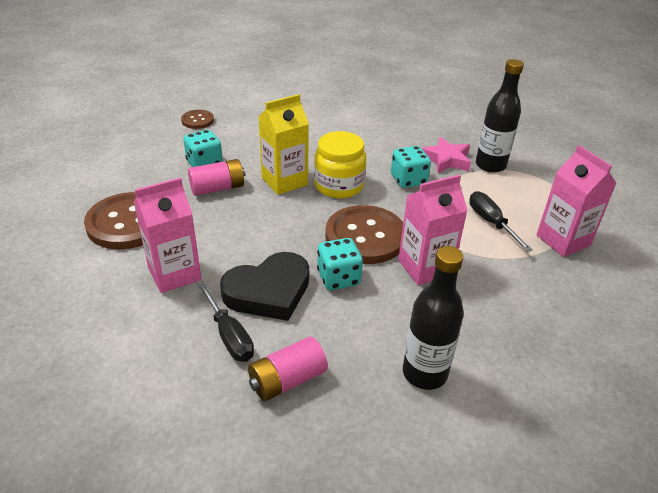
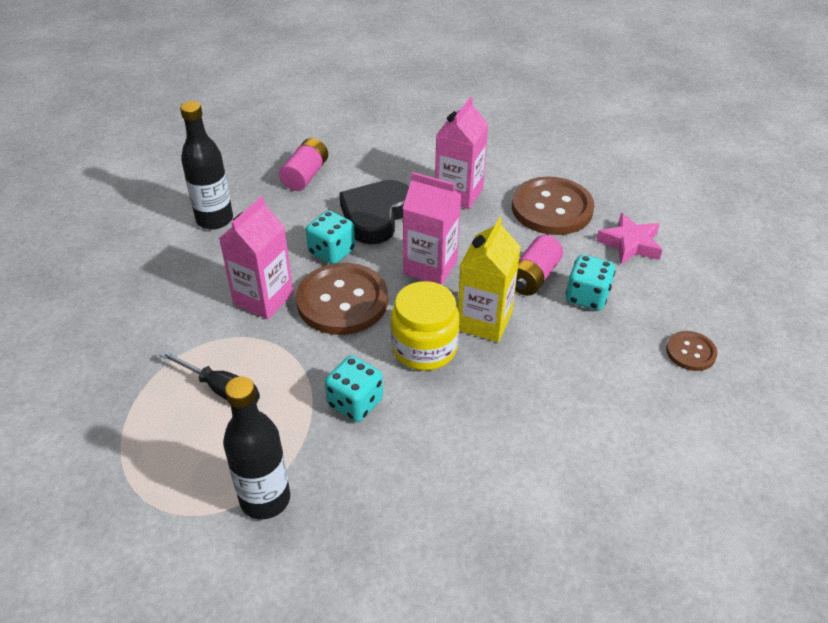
camera: 145 degrees right, 5 degrees up
black screwdriver [197,282,254,362] -> none
pink star [422,137,471,173] -> pink star moved to [596,213,662,264]
pink carton [537,145,616,257] -> pink carton moved to [403,172,461,285]

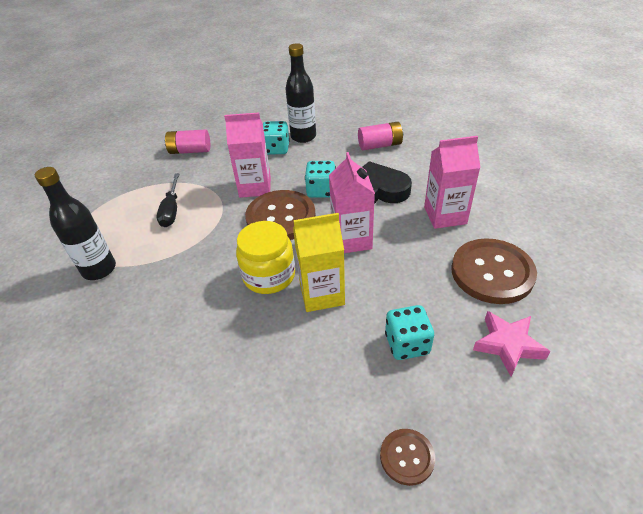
camera: 60 degrees right, 0 degrees up
turquoise dice [325,356,383,422] -> turquoise dice moved to [263,121,290,155]
pink battery [515,235,563,296] -> pink battery moved to [164,129,210,154]

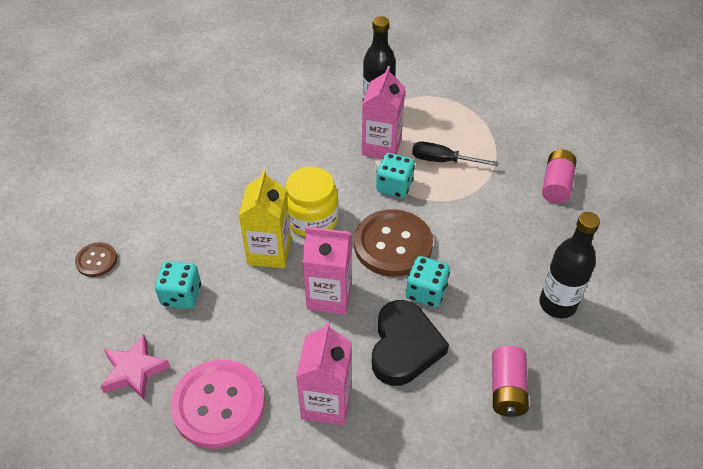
camera: 105 degrees right, 5 degrees up
pink carton [224,112,271,198] -> pink carton moved to [362,66,405,159]
turquoise dice [263,121,290,155] -> turquoise dice moved to [376,153,415,198]
brown button [451,238,537,304] -> pink button [170,360,265,449]

